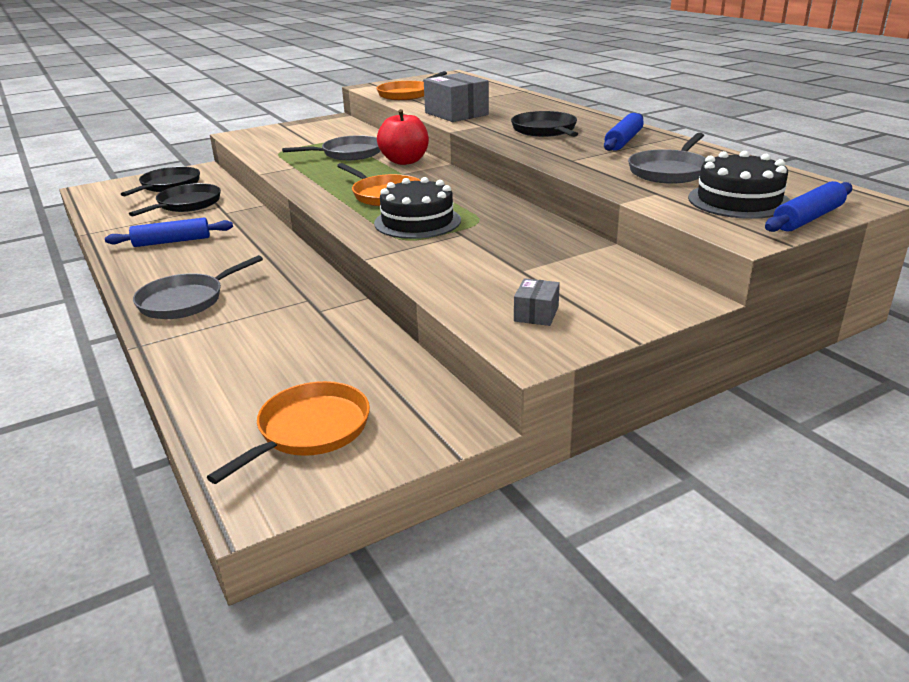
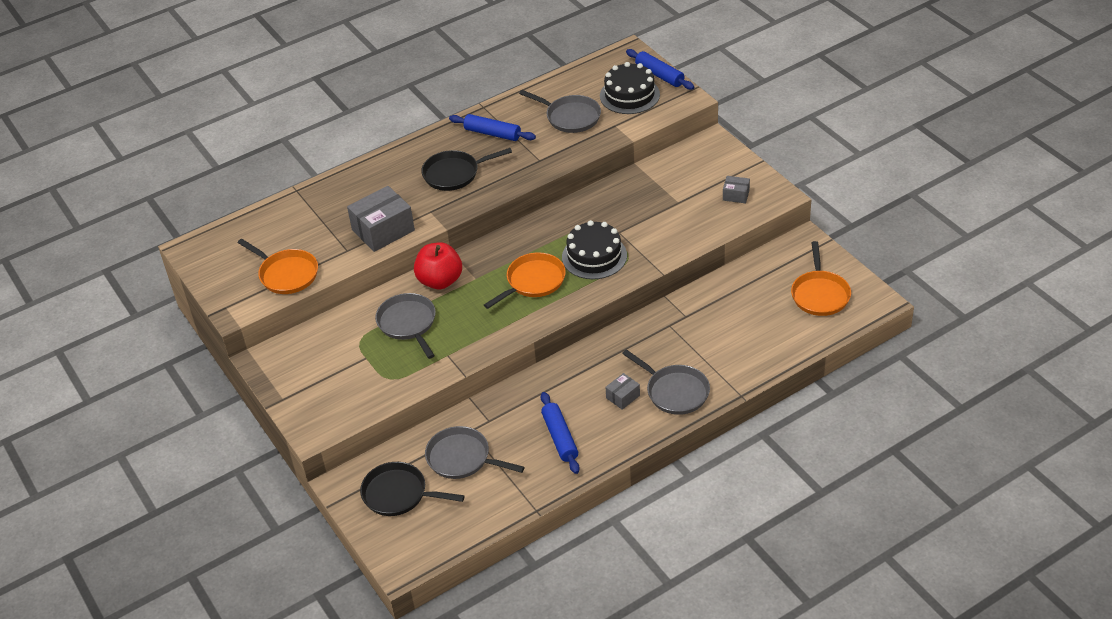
camera: 90 degrees left, 15 degrees up
black pan [129,183,221,216] -> grey pan [425,426,525,479]
orange pan [207,381,370,484] -> orange pan turned 120 degrees counterclockwise [791,241,851,316]
none -> grey box [605,373,640,410]

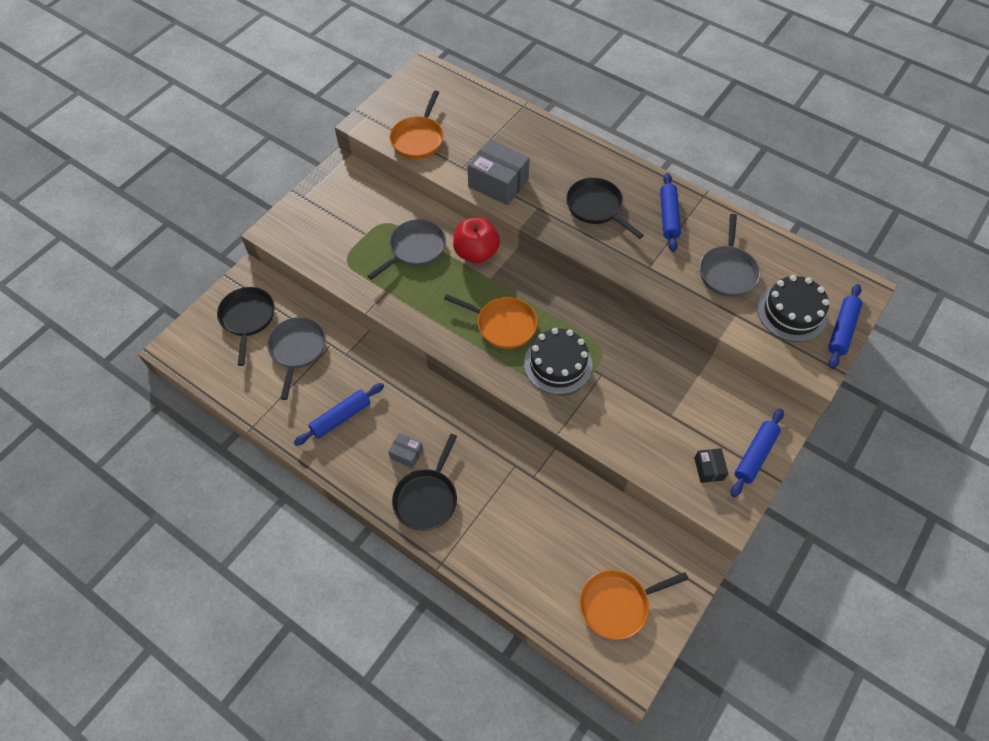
camera: 65 degrees right, 15 degrees up
grey pan [622,349,710,415] -> black pan [392,434,457,531]
grey box [723,176,750,203] -> black box [694,448,728,483]
none -> blue rolling pin [731,409,784,497]

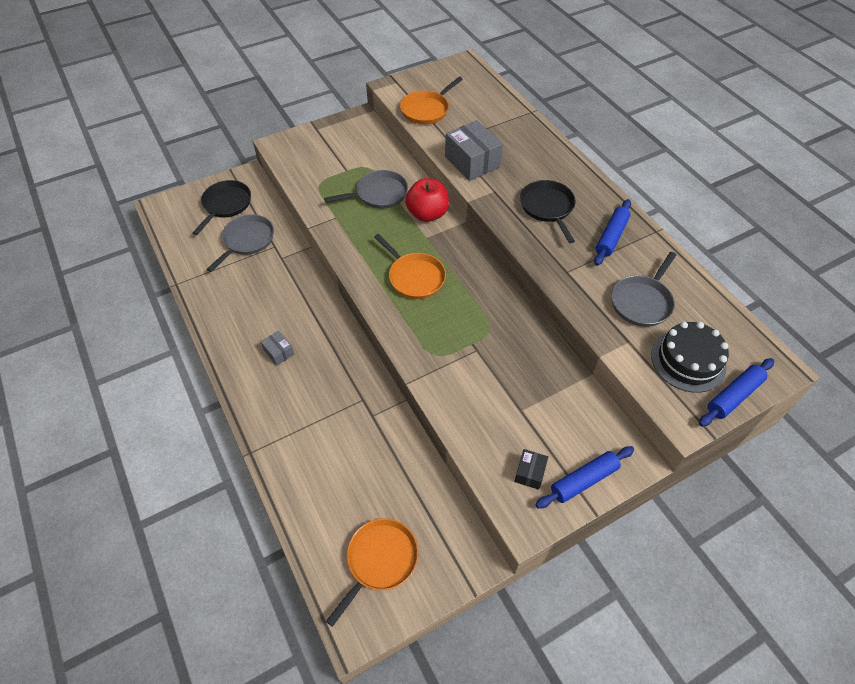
camera: 25 degrees right, 5 degrees down
blue rolling pin [294,383,384,446] -> none
black pan [392,434,457,531] -> none
black cake [524,328,592,395] -> none
orange pan [580,570,689,640] -> orange pan turned 120 degrees clockwise [326,518,418,627]

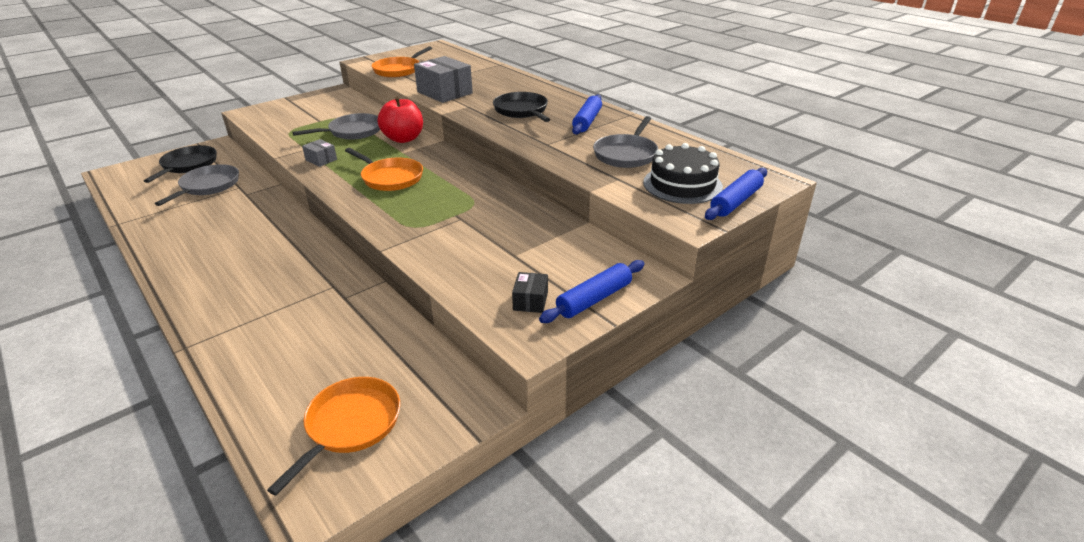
camera: 10 degrees left, 20 degrees down
grey box [261,330,295,366] -> grey box moved to [302,139,337,167]

